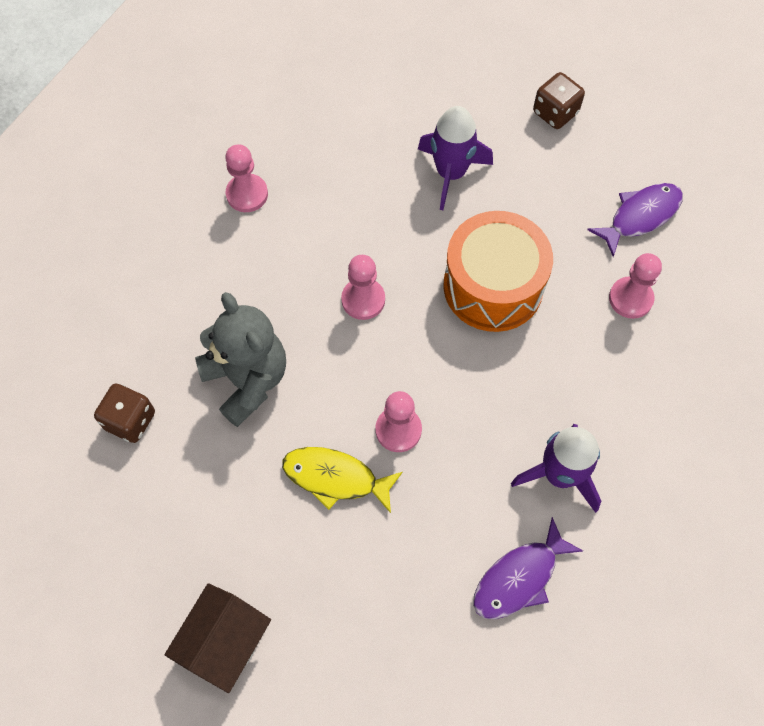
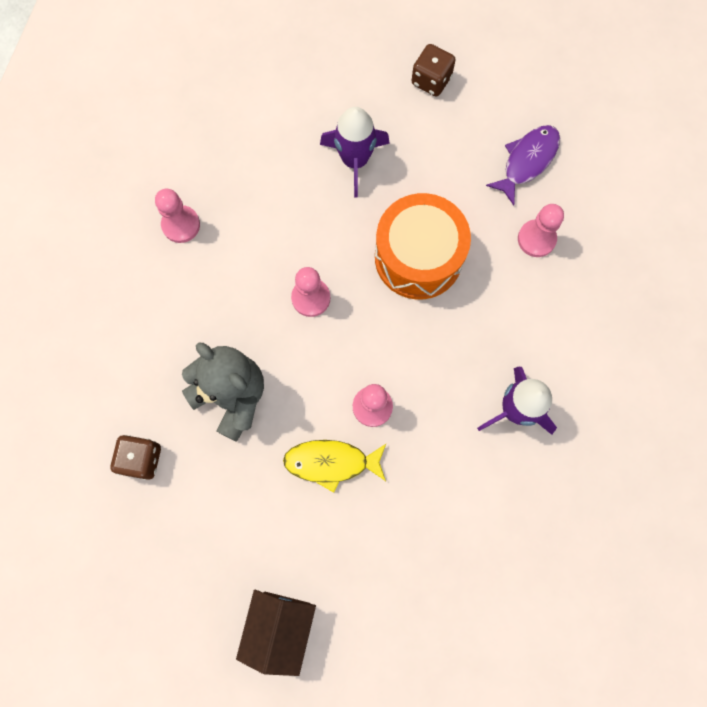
camera: 15 degrees left, 10 degrees up
purple fish [473,517,583,619] -> none

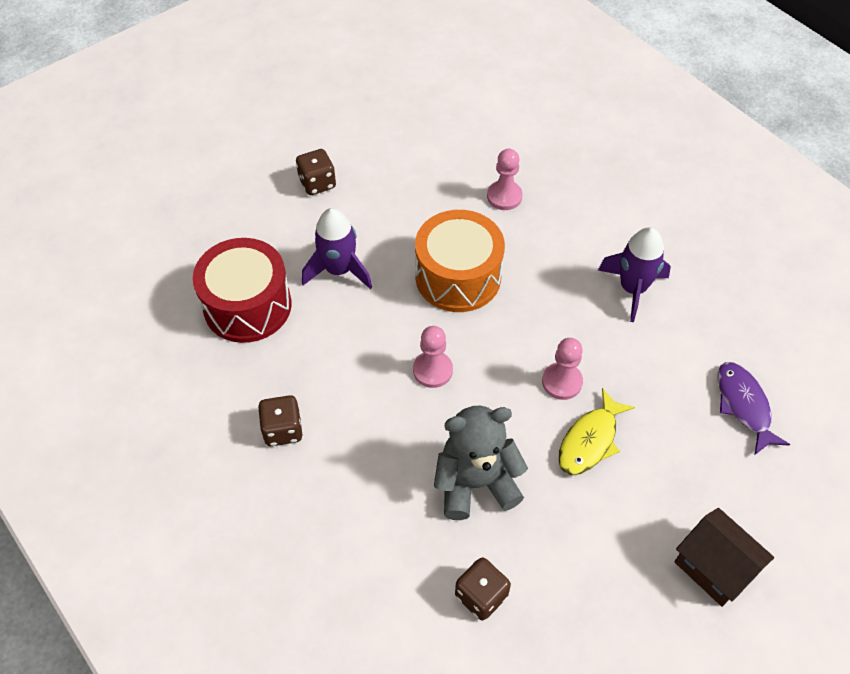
camera: 55 degrees left, 20 degrees down
pink pawn [155,189,200,243] -> brown dice [258,395,302,446]
purple fish [486,125,560,205] -> purple fish moved to [718,362,790,455]
none -> red drum [193,238,292,343]

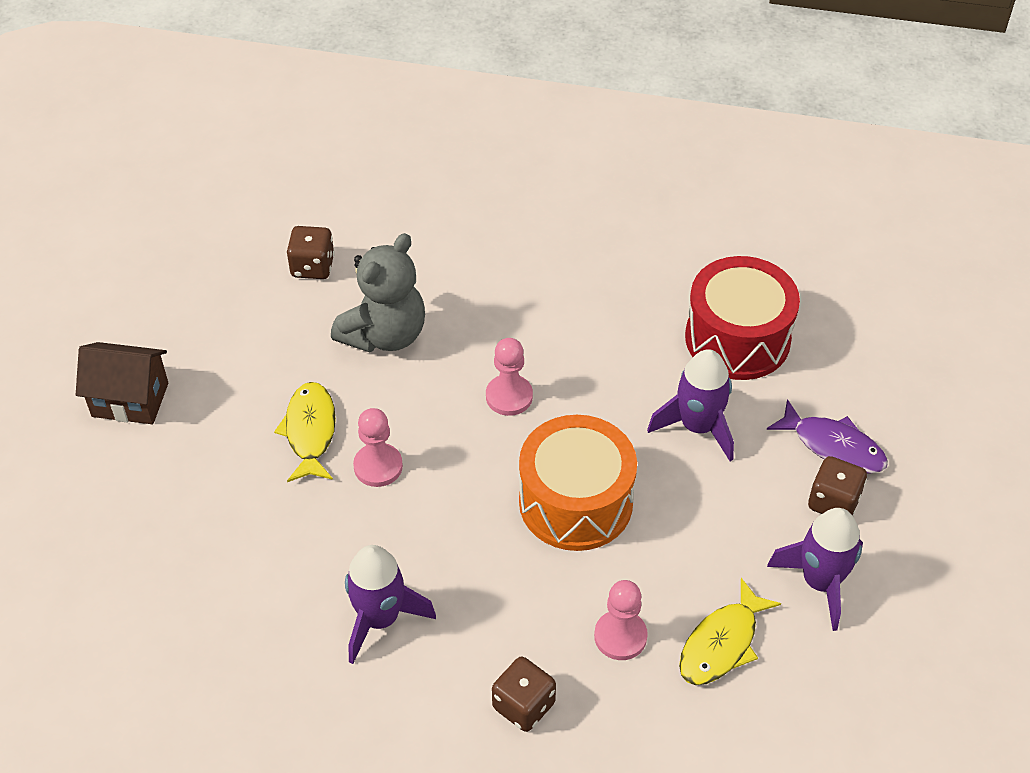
camera: 140 degrees right, 5 degrees down
brown dice [258,395,302,446] -> brown dice moved to [492,657,556,732]
purple fish [718,362,790,455] -> purple fish moved to [767,399,888,474]
none -> yellow fish [679,578,781,685]
none -> purple rocket [767,508,863,631]

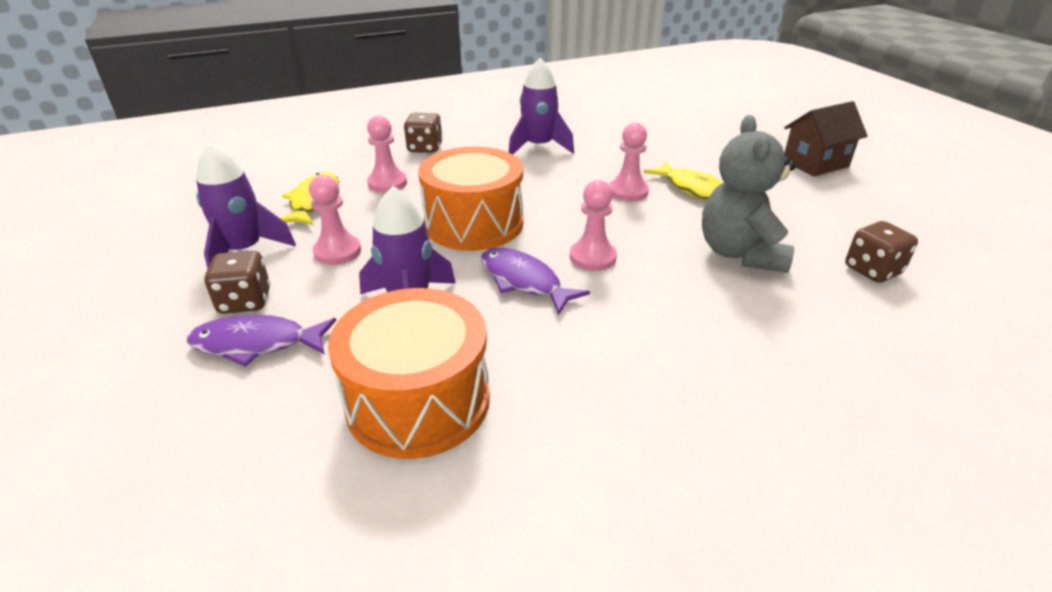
camera: 145 degrees right, 15 degrees down
red drum [685,256,800,380] -> orange drum [328,288,490,459]
none -> pink pawn [309,175,361,265]
none -> purple fish [481,248,590,315]

